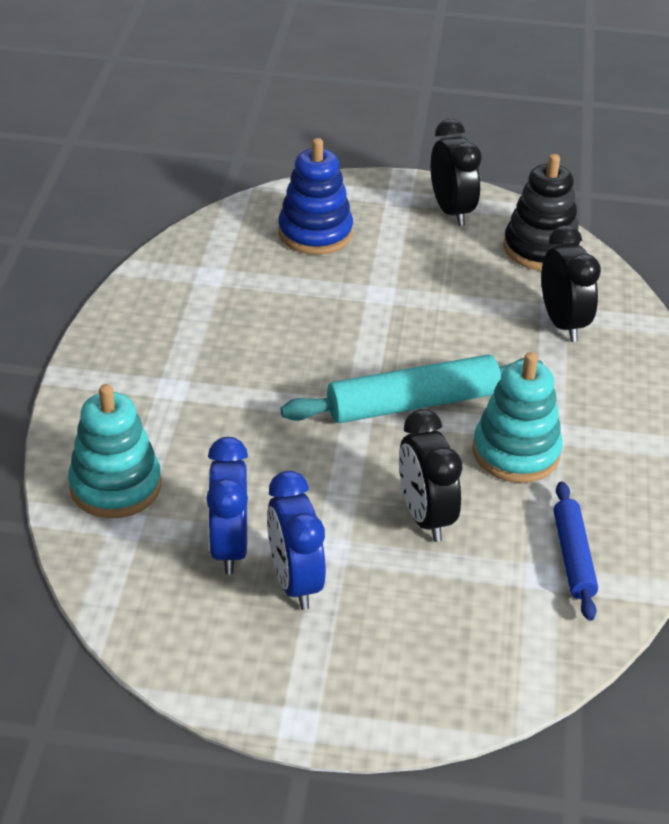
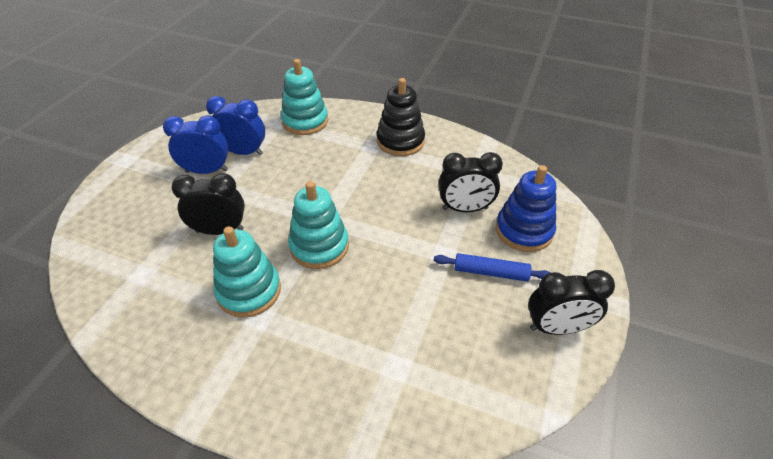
camera: 105 degrees right, 5 degrees up
turquoise rolling pin [281,355,543,423] -> turquoise stacking toy [288,181,349,269]
black stacking toy [503,154,580,271] -> black stacking toy moved to [377,78,425,156]
black clock [541,225,601,342] -> black clock moved to [439,152,503,212]
blue rolling pin [554,481,598,621] -> blue rolling pin moved to [433,253,550,281]

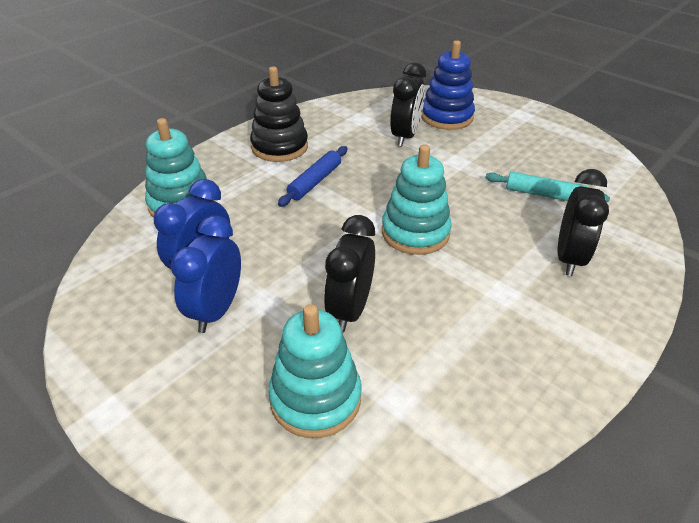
camera: 70 degrees left, 5 degrees down
turquoise stacking toy [213,226,281,318] -> turquoise stacking toy moved to [268,304,362,438]
blue rolling pin [433,253,550,281] -> blue rolling pin moved to [278,146,347,207]
black clock [528,270,615,335] -> black clock moved to [558,169,609,276]
none -> turquoise rolling pin [485,172,610,202]

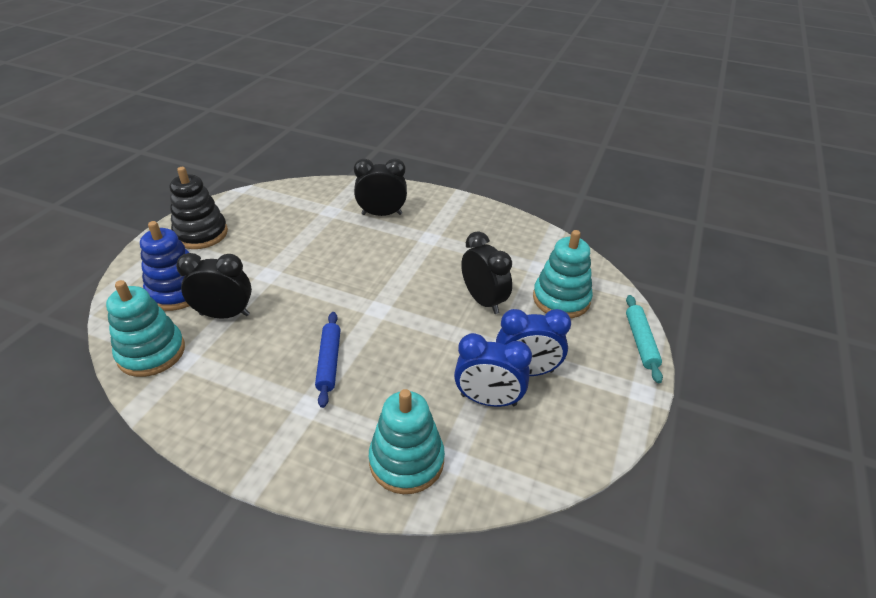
camera: 110 degrees left, 0 degrees up
black stacking toy [250,67,308,162] -> black stacking toy moved to [170,167,228,249]
blue rolling pin [278,146,347,207] -> blue rolling pin turned 75 degrees clockwise [315,312,340,408]
black clock [324,215,375,332] -> black clock turned 120 degrees counterclockwise [461,231,512,314]
turquoise stacking toy [382,144,452,255] -> turquoise stacking toy moved to [106,280,185,377]
turquoise rolling pin [485,172,610,202] -> turquoise rolling pin moved to [626,295,663,383]

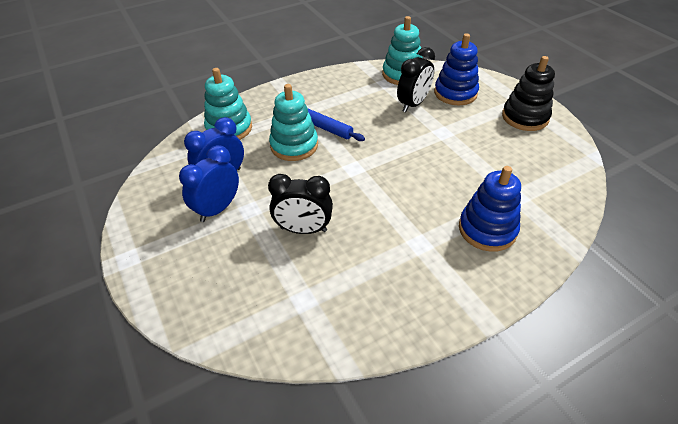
camera: 130 degrees right, 5 degrees up
black clock [354,158,407,216] -> blue stacking toy [459,166,521,252]
turquoise stacking toy [533,230,593,318] -> turquoise stacking toy moved to [269,84,318,161]
turquoise rolling pin [626,295,663,383] -> none

